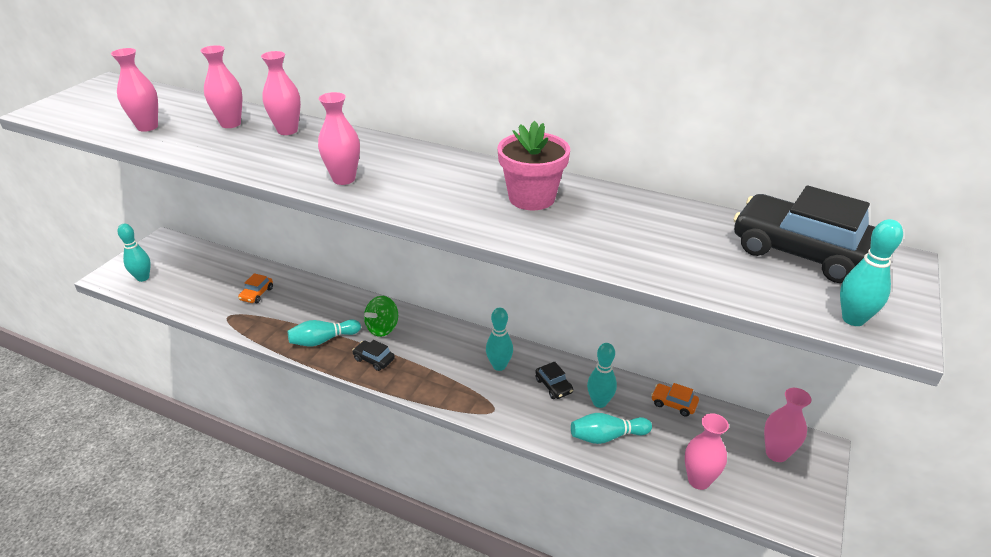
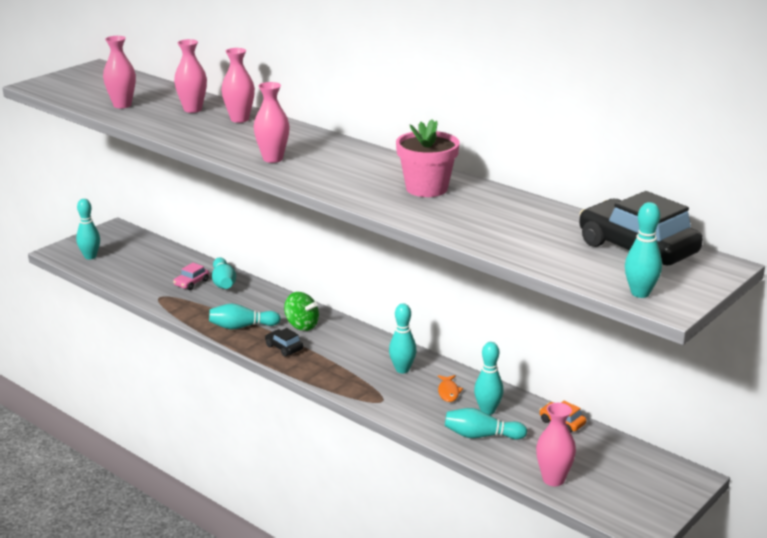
camera: 15 degrees right, 10 degrees down
orange car [238,273,273,303] -> pink car [173,263,209,290]
green spinning top [364,296,398,337] -> green spinning top turned 105 degrees counterclockwise [284,292,319,331]
black car [535,361,573,399] -> orange fish [438,375,463,402]
pink vase [764,388,811,462] -> none
none -> turquoise bowling pin [212,257,236,289]

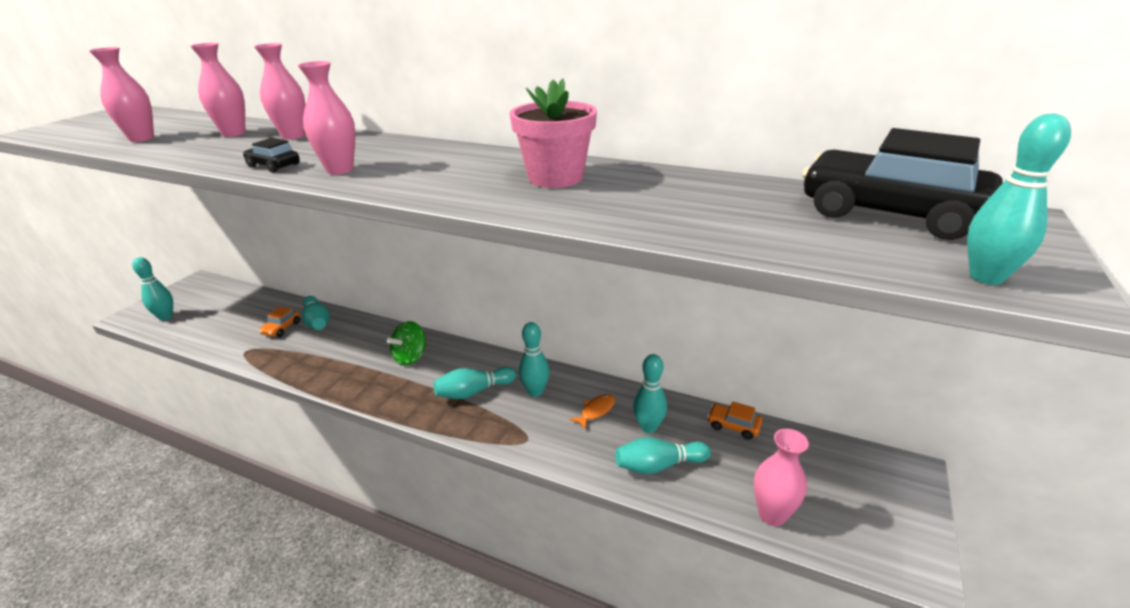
camera: 15 degrees left, 5 degrees up
pink car [173,263,209,290] -> orange car [259,307,300,337]
turquoise bowling pin [209,304,281,329] -> turquoise bowling pin moved to [433,367,516,399]
black car [265,328,304,357] -> black car moved to [243,138,300,173]
green spinning top [284,292,319,331] -> green spinning top turned 105 degrees clockwise [387,321,426,366]
orange fish [438,375,463,402] -> orange fish turned 120 degrees counterclockwise [569,394,615,429]

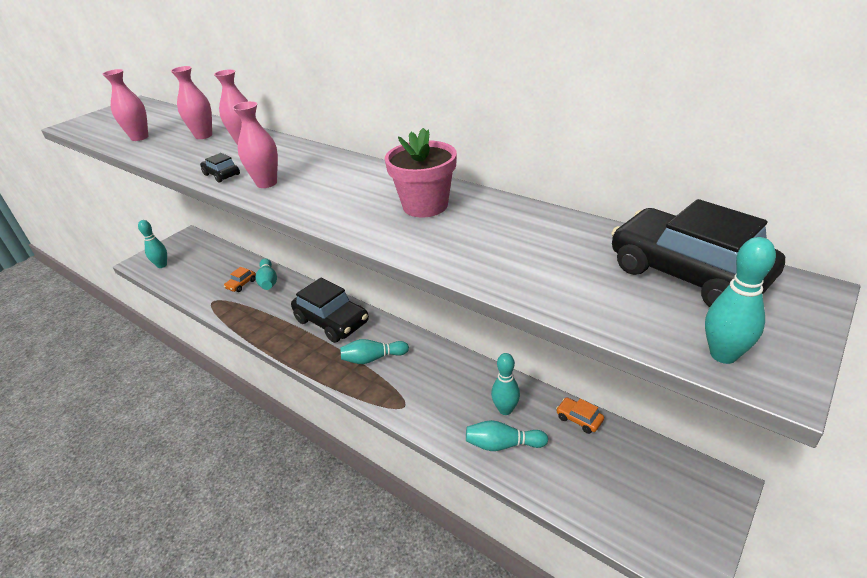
camera: 15 degrees right, 5 degrees up
green spinning top [387,321,426,366] -> black car [291,278,369,343]
turquoise bowling pin [519,322,550,397] -> none
orange fish [569,394,615,429] -> none
pink vase [754,429,809,526] -> none

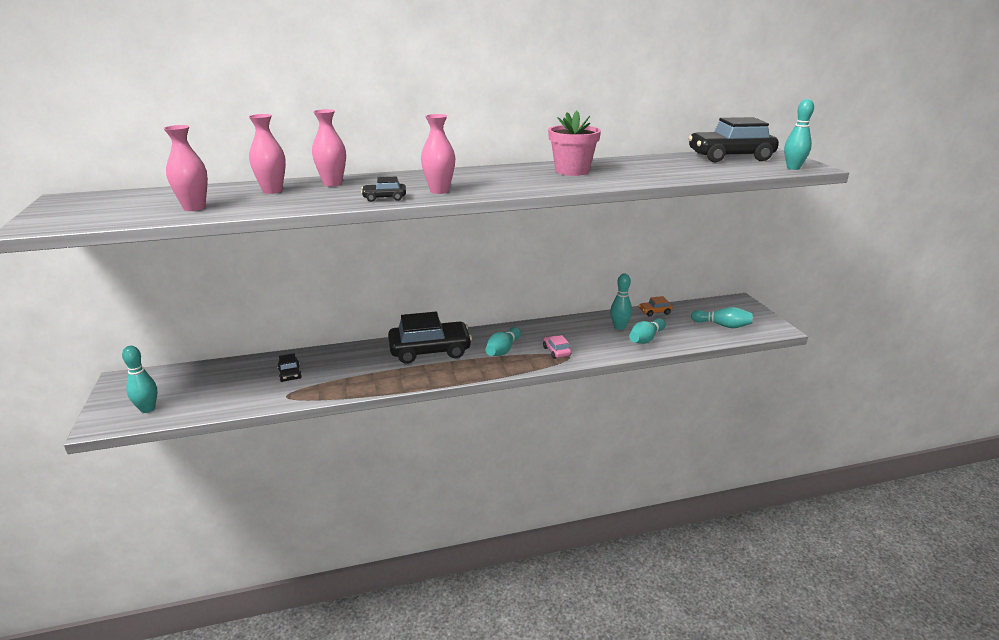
camera: 55 degrees left, 10 degrees down
orange car [224,267,256,292] -> black car [278,353,302,382]
turquoise bowling pin [255,258,277,290] -> turquoise bowling pin moved to [691,307,753,328]
none -> pink car [543,335,571,359]

